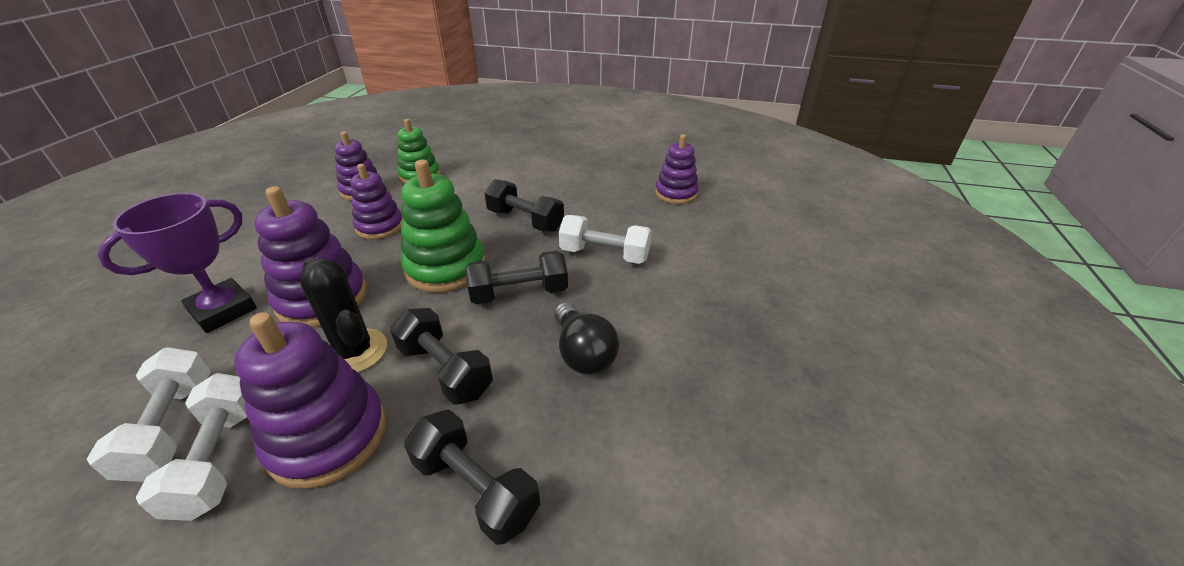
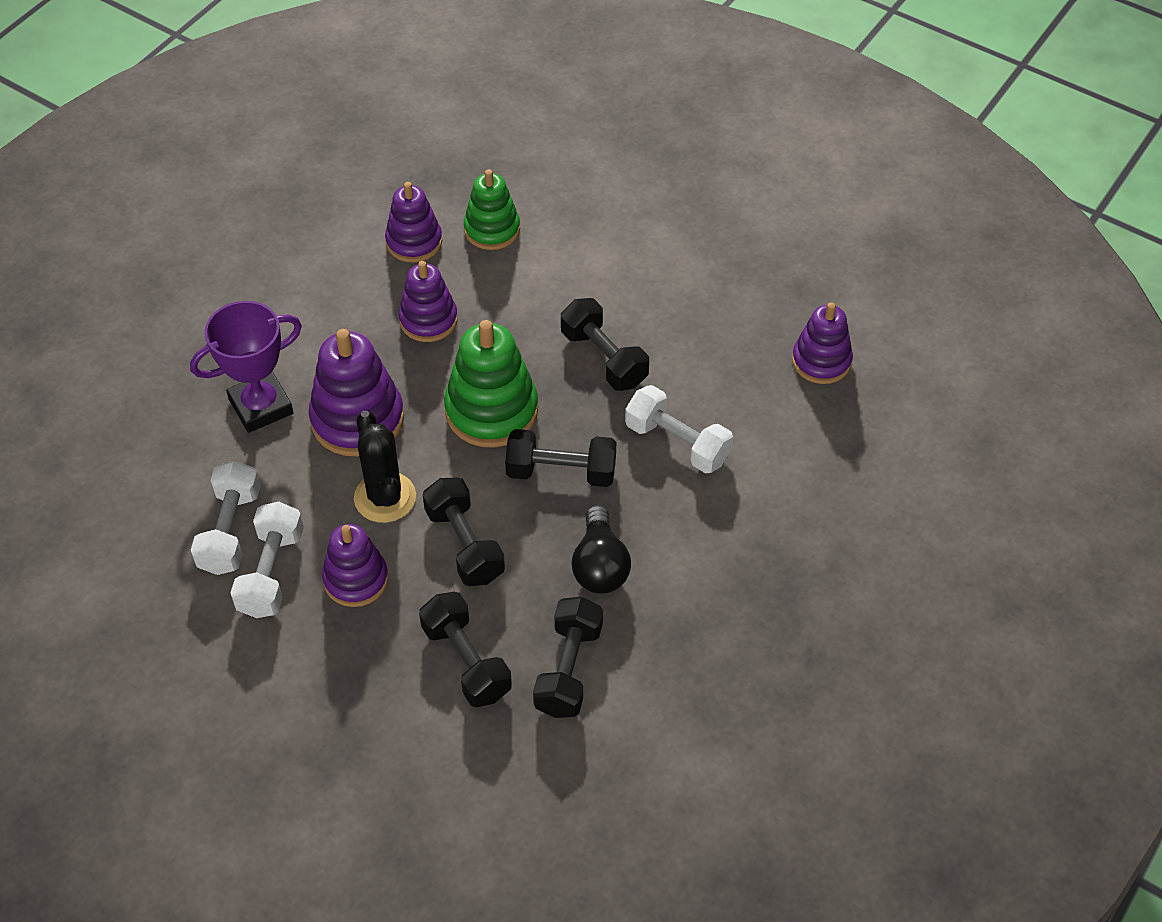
camera: 20 degrees right, 15 degrees up
purple stacking toy [234,312,387,489] -> purple stacking toy [322,524,388,607], size x0.65
none -> black dumbbell [533,597,603,718]

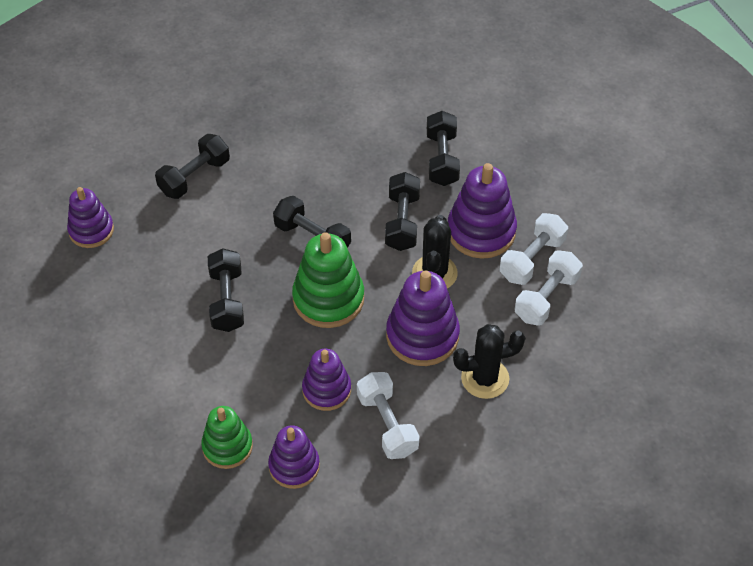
camera: 150 degrees left, 0 degrees up
purple trophy [190,301,302,433] -> black cactus [453,324,525,399]
purple stacking toy [322,524,388,607] -> purple stacking toy [448,163,517,259], size x1.53
black dumbbell [533,597,603,718] -> black dumbbell moved to [155,134,230,199]
black light bulb [572,505,631,594] -> none
white dumbbell [625,385,733,474] -> white dumbbell moved to [357,372,419,459]

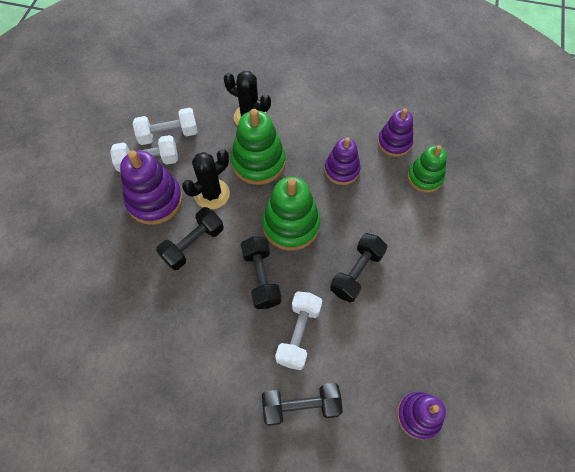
camera: 140 degrees left, 10 degrees up
white dumbbell [357,372,419,459] -> white dumbbell moved to [275,292,322,370]
purple stacking toy [386,270,460,366] -> green stacking toy [231,109,286,185]
black dumbbell [427,111,460,186] -> none

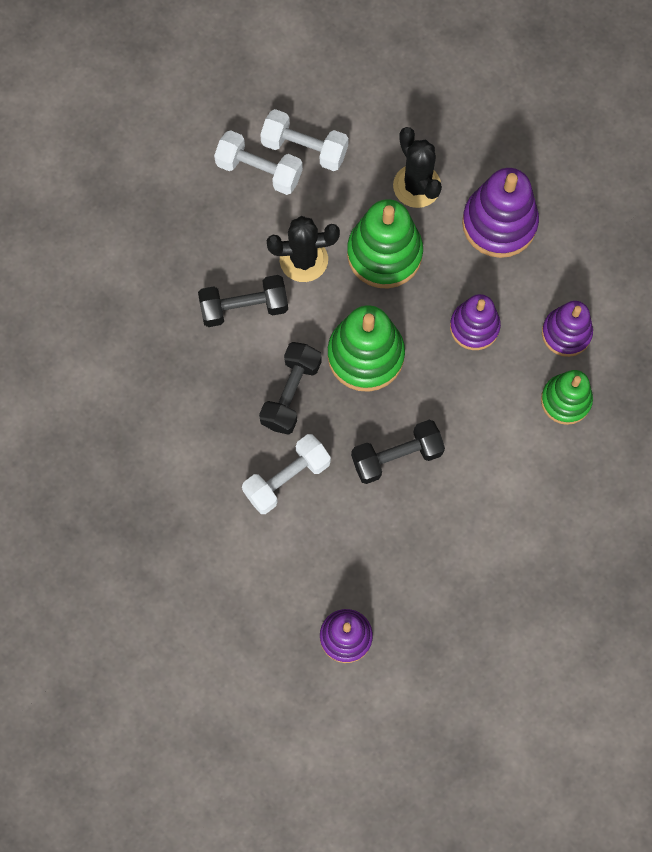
camera: 35 degrees right, 10 degrees up
purple stacking toy [120,150,183,225] -> purple stacking toy moved to [462,168,539,258]
black dumbbell [262,383,343,426] -> none

